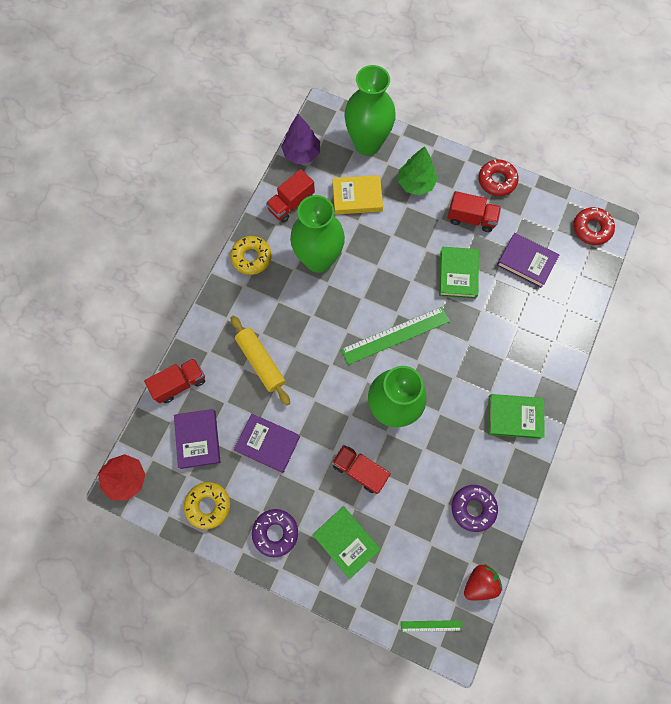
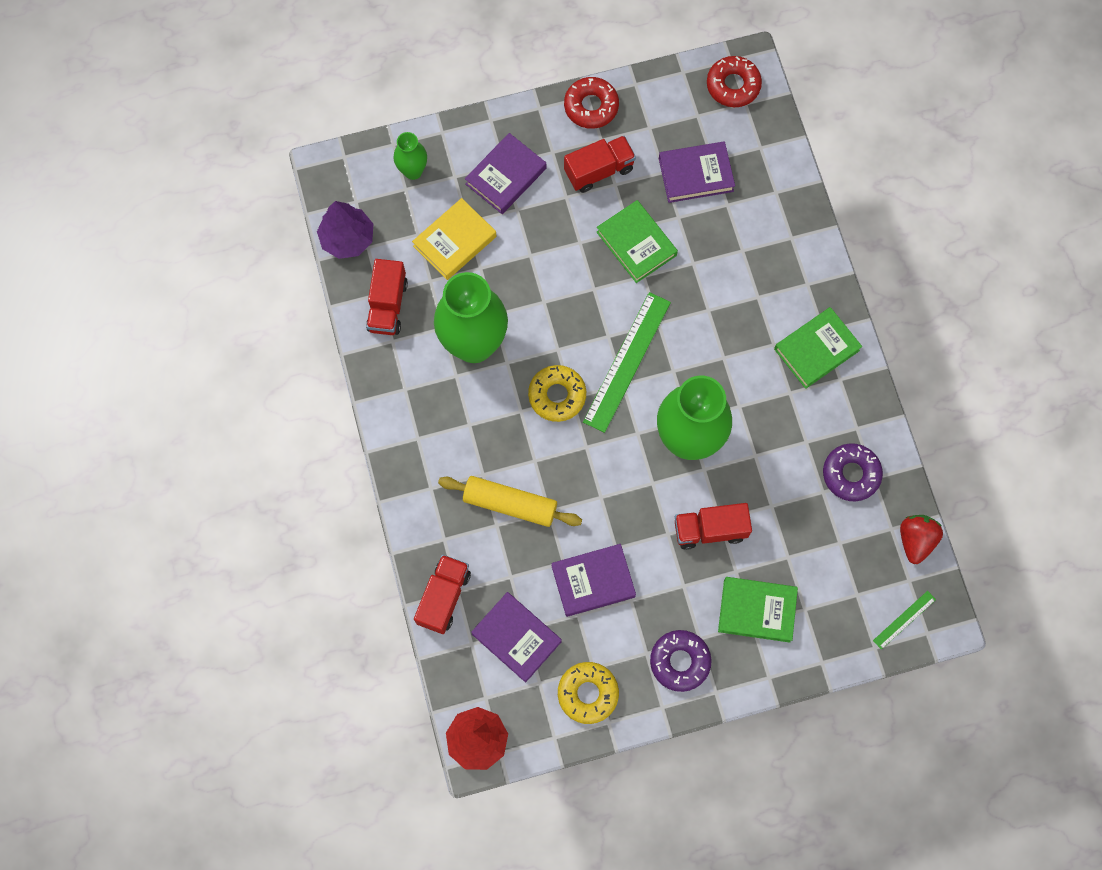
camera: 40 degrees left, 0 degrees up
yellow donut [230,236,272,275] -> yellow donut moved to [528,365,586,422]
green vase [344,65,396,156] -> green vase [393,132,427,180], size x0.48
green tree [398,146,438,195] -> purple book [465,133,546,214]

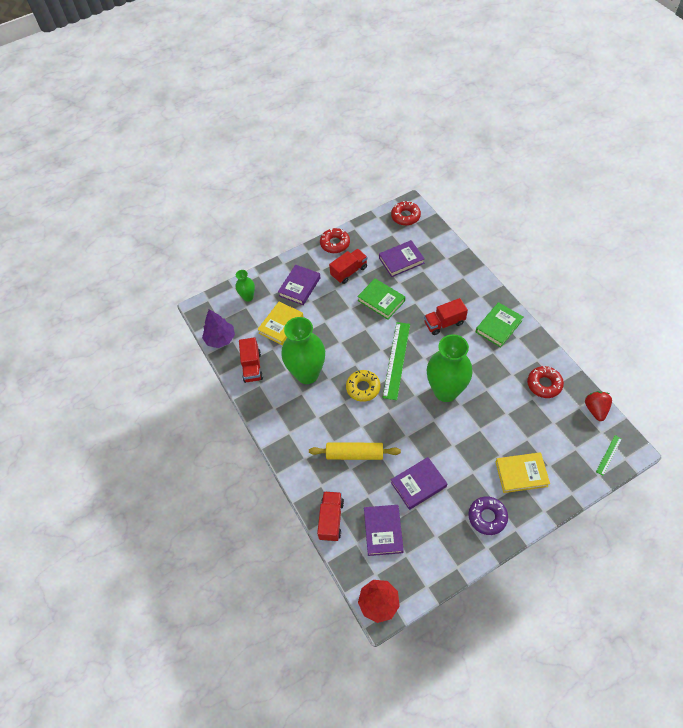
camera: 10 degrees left, 15 degrees down
purple book [471,592,562,682] -> purple book turned 60 degrees clockwise [364,505,404,556]
yellow donut [558,662,619,724] -> none
red truck [675,503,752,550] -> red truck moved to [424,298,468,335]
green book [718,577,798,643] -> yellow book [496,452,550,493]
purple donut [823,443,883,501] -> red donut [527,366,564,398]

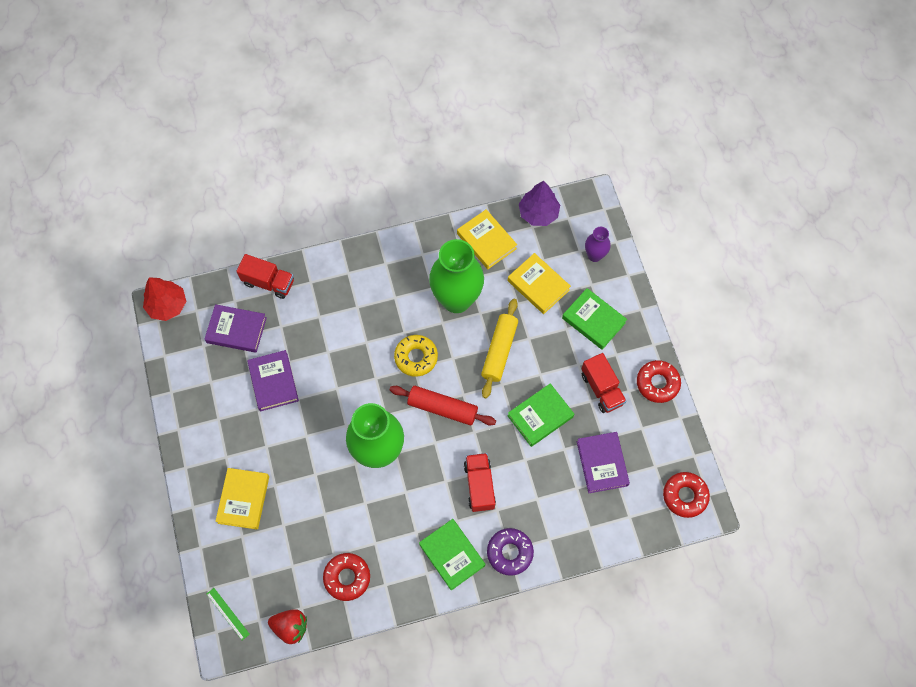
camera: 100 degrees right, 10 degrees up
green vase [236,270,255,302] -> purple vase [585,227,611,262]
red truck [239,337,263,383] -> yellow book [457,209,517,269]
purple book [278,265,321,305] -> green book [562,288,627,350]
yellow rolling pin [309,443,401,460] -> yellow rolling pin moved to [481,299,518,398]
green ruler [383,322,410,400] -> red rolling pin [390,386,496,426]
purple donut [468,496,508,535] -> purple donut moved to [487,528,534,576]

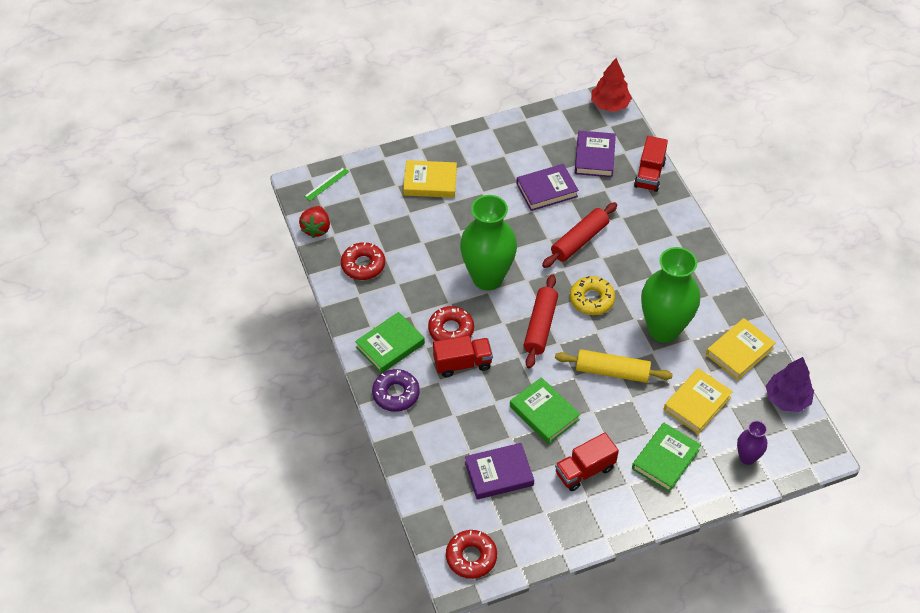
camera: 85 degrees right, 15 degrees down
red donut [637,360,681,403] -> red donut moved to [428,306,474,341]
none -> red rolling pin [542,202,617,268]

